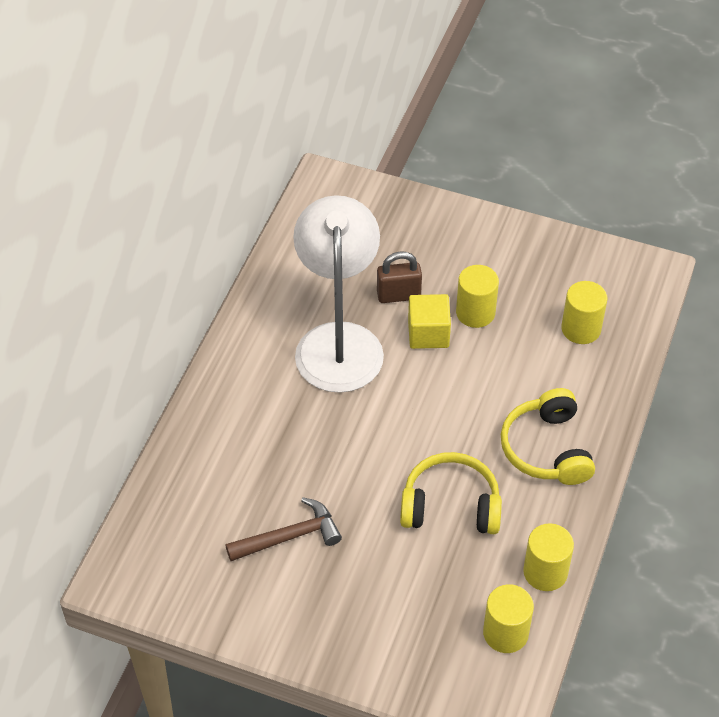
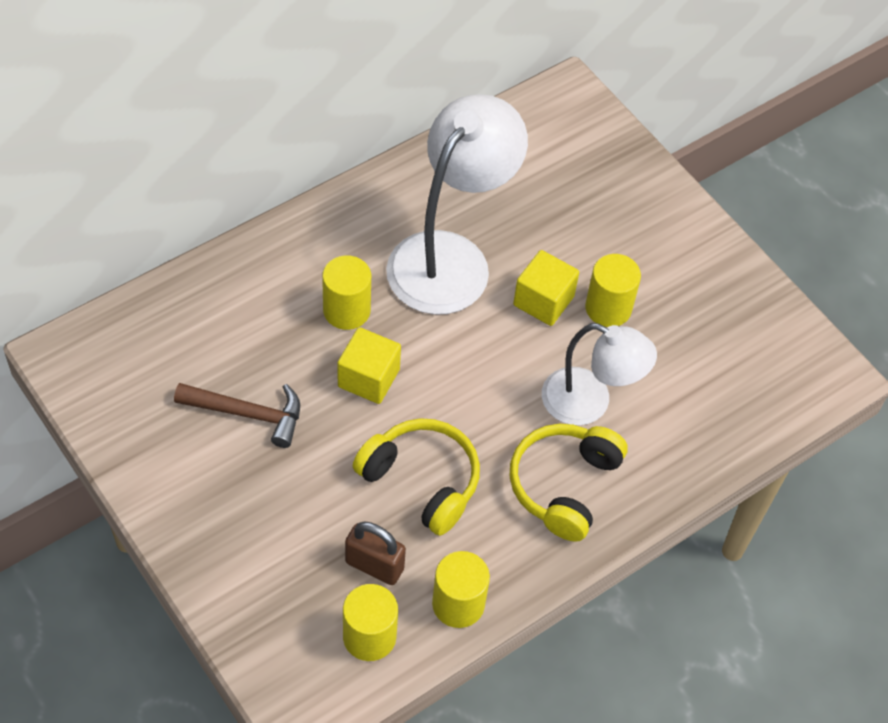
camera: 30 degrees right, 5 degrees up
brown padlock [377,252,422,303] -> brown padlock moved to [345,521,406,585]
yellow cylinder [561,281,607,344] -> yellow cylinder moved to [322,255,371,330]
none -> yellow cube [337,327,401,404]
none -> white lamp [542,323,657,426]

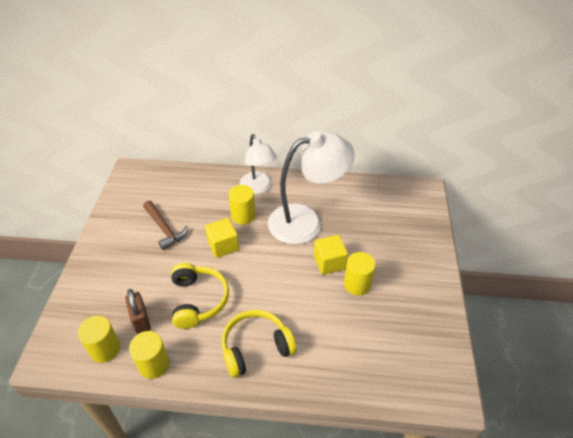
camera: 45 degrees right, 10 degrees down
white lamp [542,323,657,426] -> white lamp moved to [240,134,277,194]

